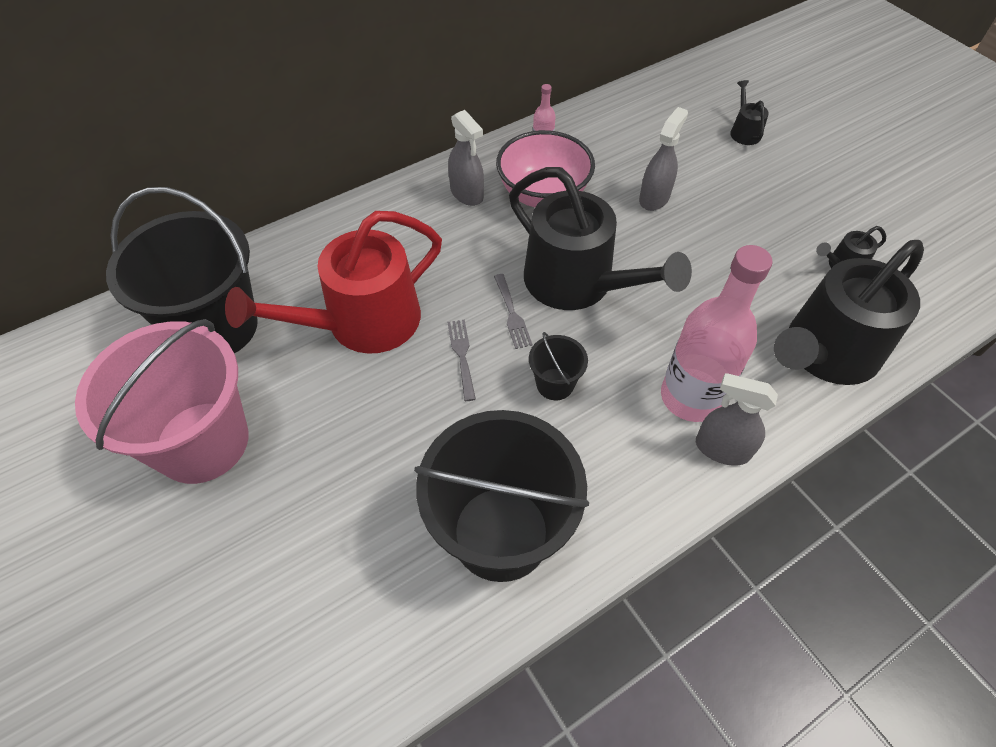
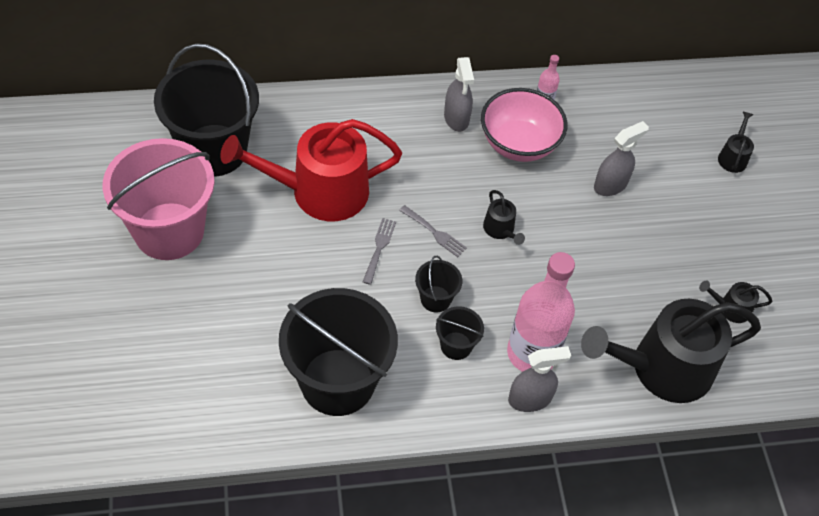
camera: 20 degrees right, 0 degrees up
grey fork [494,274,533,349] -> grey fork turned 60 degrees counterclockwise [399,205,467,257]
black watering can [509,167,692,310] -> black watering can [483,190,525,245], size x0.41
grey spray bottle [696,373,778,466] -> grey spray bottle turned 120 degrees clockwise [508,346,571,412]
none -> black bucket [436,306,484,360]

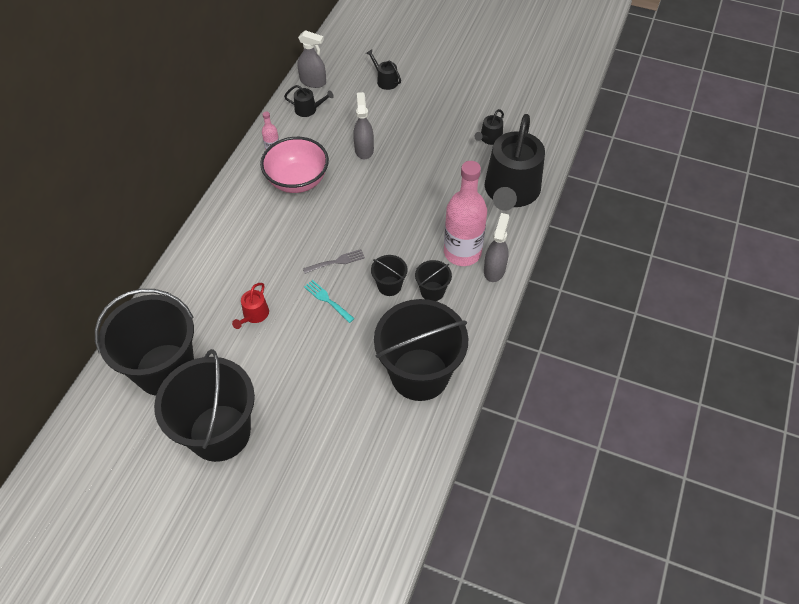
camera: 55 degrees left, 0 degrees up
pink bucket [103,138,215,260] -> black bucket [154,349,255,462]
red watering can [220,119,402,221] -> red watering can [232,283,269,329], size x0.41
grey fork [363,218,396,285] -> turquoise fork [304,280,355,323]
grey spray bottle [444,57,474,132] -> grey spray bottle moved to [298,30,326,88]
black watering can [483,190,525,245] -> black watering can moved to [284,85,334,117]

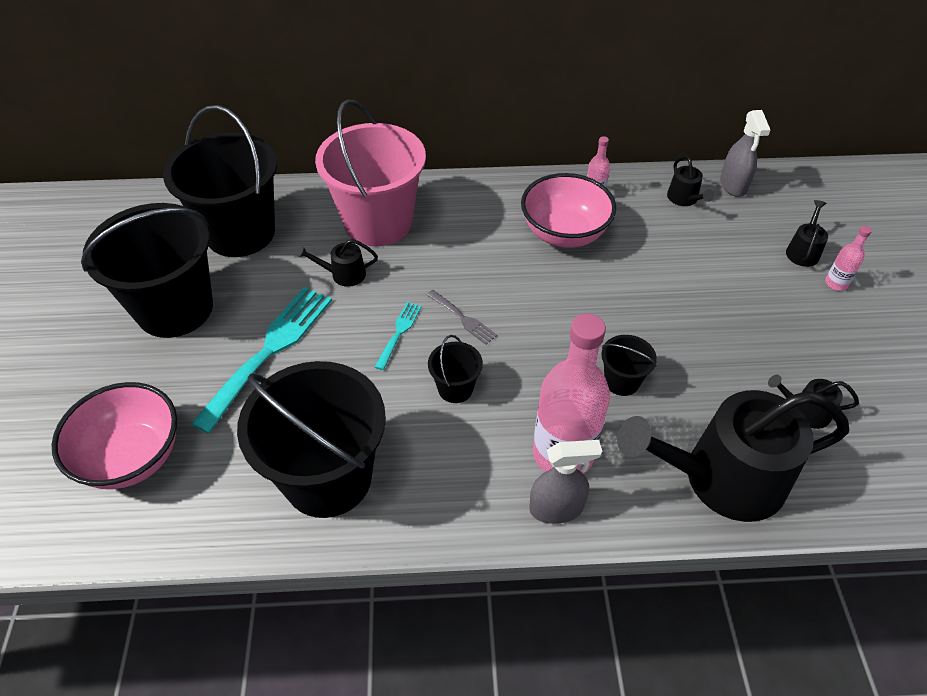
camera: 65 degrees right, 5 degrees down
red watering can [232,283,269,329] -> black watering can [297,239,378,287]
grey spray bottle [353,92,374,159] -> none
black bucket [415,260,452,301] -> black bucket moved to [601,335,657,396]
none -> pink bowl [52,382,177,489]
none -> turquoise fork [191,287,332,434]
none -> pink bucket [315,100,426,246]
none -> pink bottle [825,226,872,291]

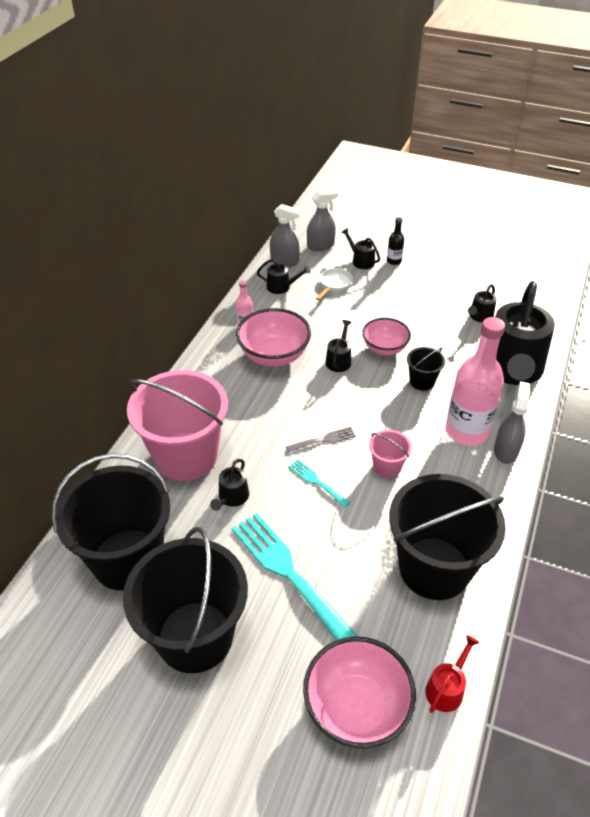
camera: 65 degrees left, 5 degrees down
black bucket [428,335,483,403] -> pink bucket [369,430,412,478]
pink bottle [825,226,872,291] -> black bottle [387,217,404,265]
none -> grey spray bottle [307,189,338,251]
none -> white pan [316,268,353,300]
none -> black watering can [325,320,351,372]
none -> pink bowl [362,318,411,355]
none -> red watering can [425,635,479,713]

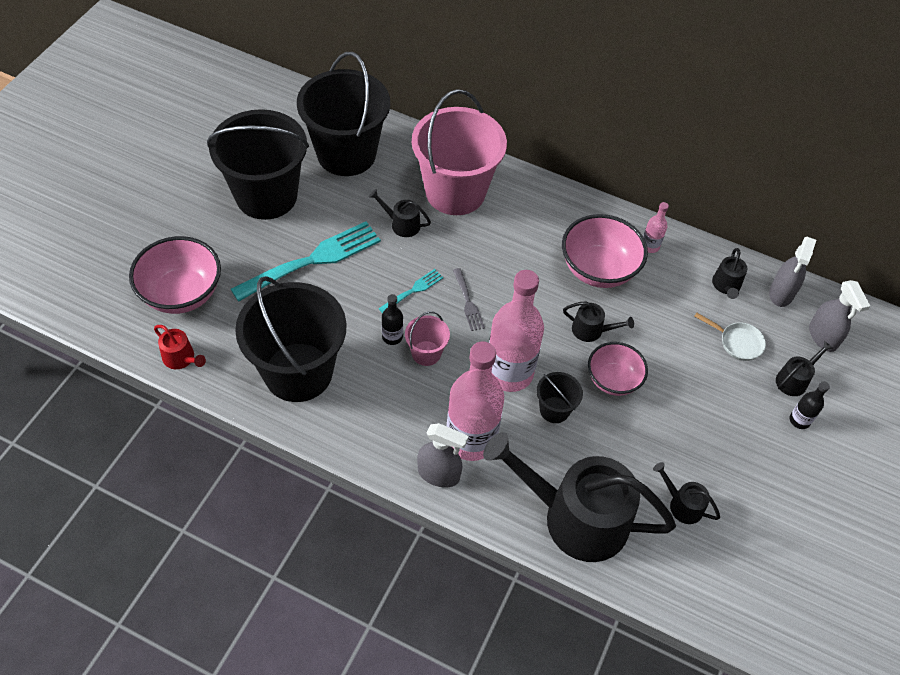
camera: 90 degrees right, 10 degrees up
none -> black bottle [382,294,403,345]
none -> pink bottle [489,270,544,392]

